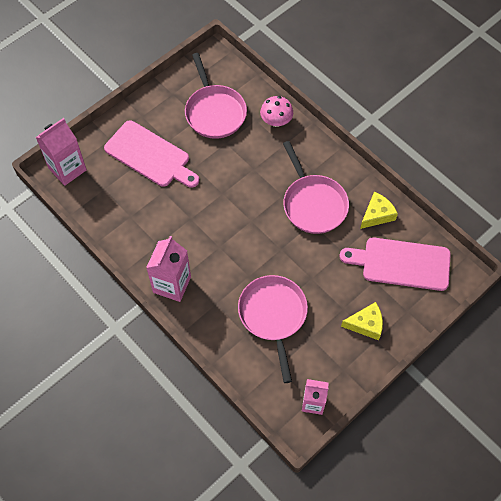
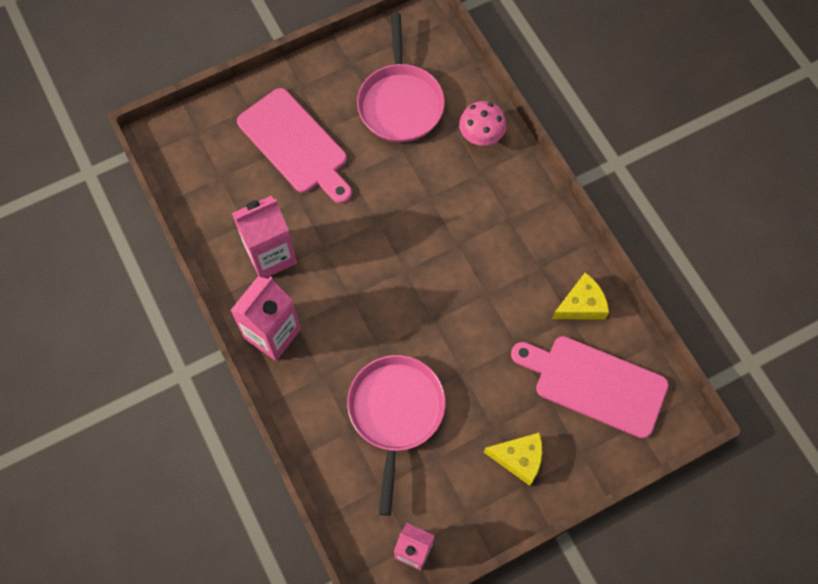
camera: 15 degrees right, 5 degrees up
pink carton [36,118,87,186] -> pink carton moved to [232,196,297,278]
pink pan [283,141,349,234] -> none

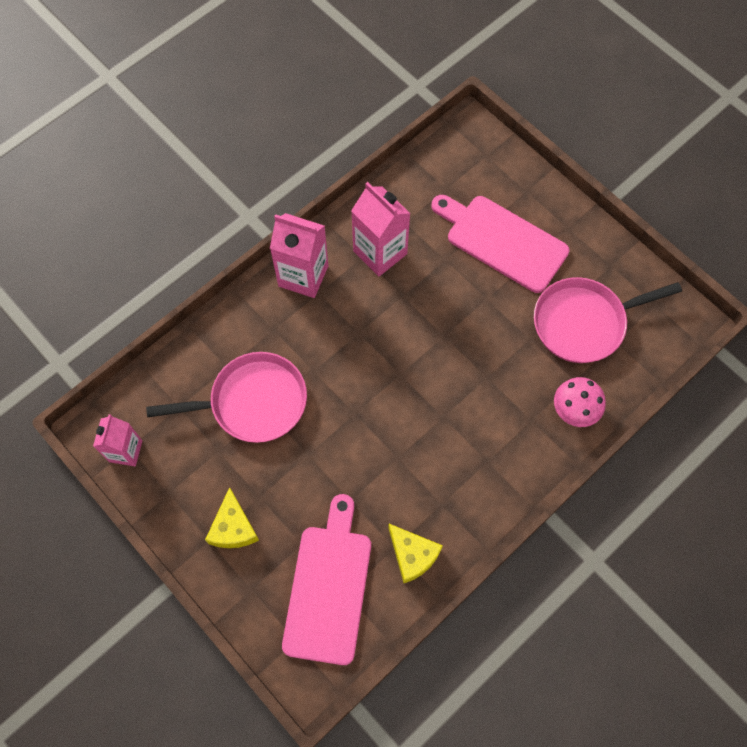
camera: 75 degrees right, 0 degrees up
pink cutting board [237,88,352,204] -> pink cutting board turned 90 degrees clockwise [432,195,570,293]

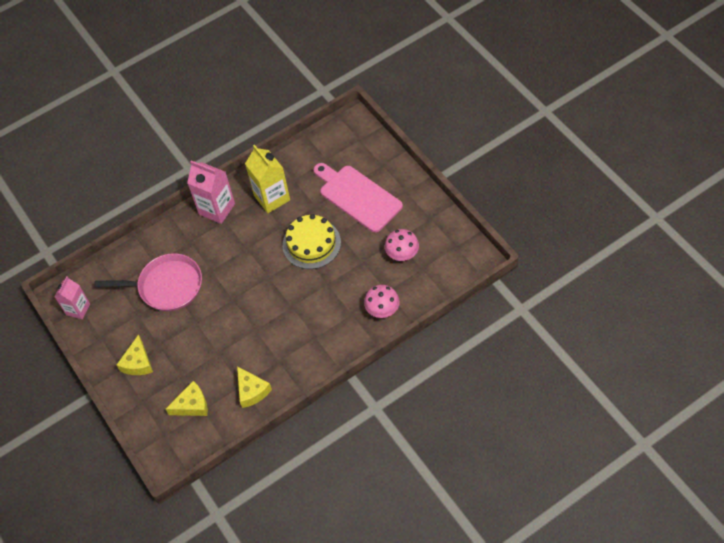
camera: 15 degrees right, 10 degrees down
pink cutting board [282,494,371,665] -> yellow cheese [166,381,208,416]
pink carton [351,182,411,277] -> yellow carton [245,145,290,213]
pink pan [534,277,682,363] -> pink mushroom [385,229,419,261]
none -> yellow cake [282,214,341,269]

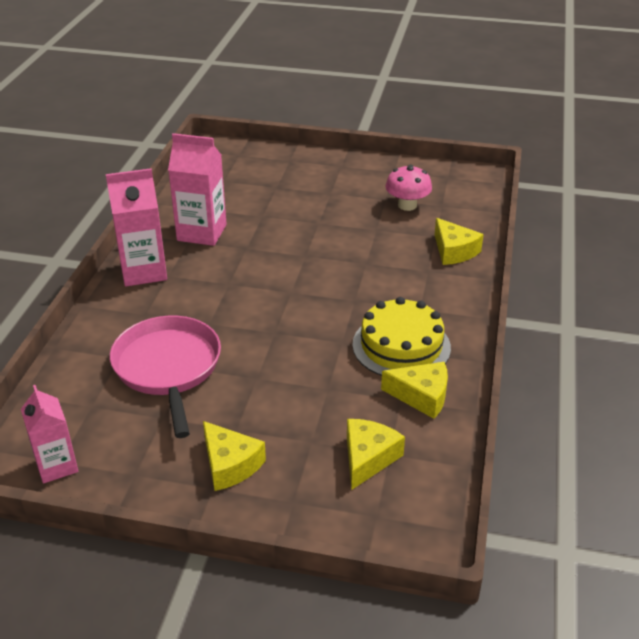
camera: 50 degrees left, 20 degrees down
pink pan [94,253,202,311] -> pink pan turned 60 degrees counterclockwise [110,316,221,438]
yellow carton [245,145,290,213] -> pink carton [168,133,227,246]
yellow cake [282,214,341,269] -> yellow cake moved to [352,297,451,376]
pink cutting board [314,163,403,232] -> none
pink mushroom [364,285,400,318] -> yellow cheese [434,218,484,265]

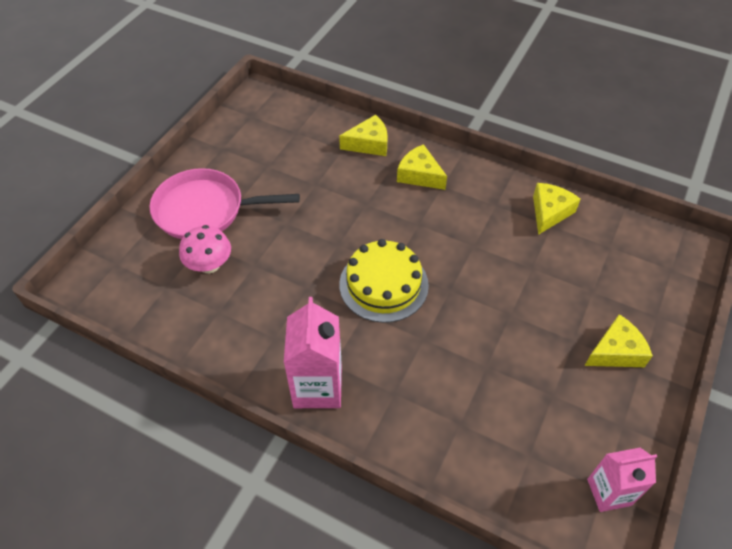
camera: 75 degrees left, 15 degrees up
pink pan [110,316,221,438] -> pink pan moved to [150,168,300,239]
pink carton [168,133,227,246] -> none
yellow cheese [347,419,405,490] -> yellow cheese moved to [397,144,447,190]
yellow cake [352,297,451,376] -> yellow cake moved to [339,239,429,323]
pink mushroom [386,164,432,211] -> pink mushroom moved to [179,225,231,273]

